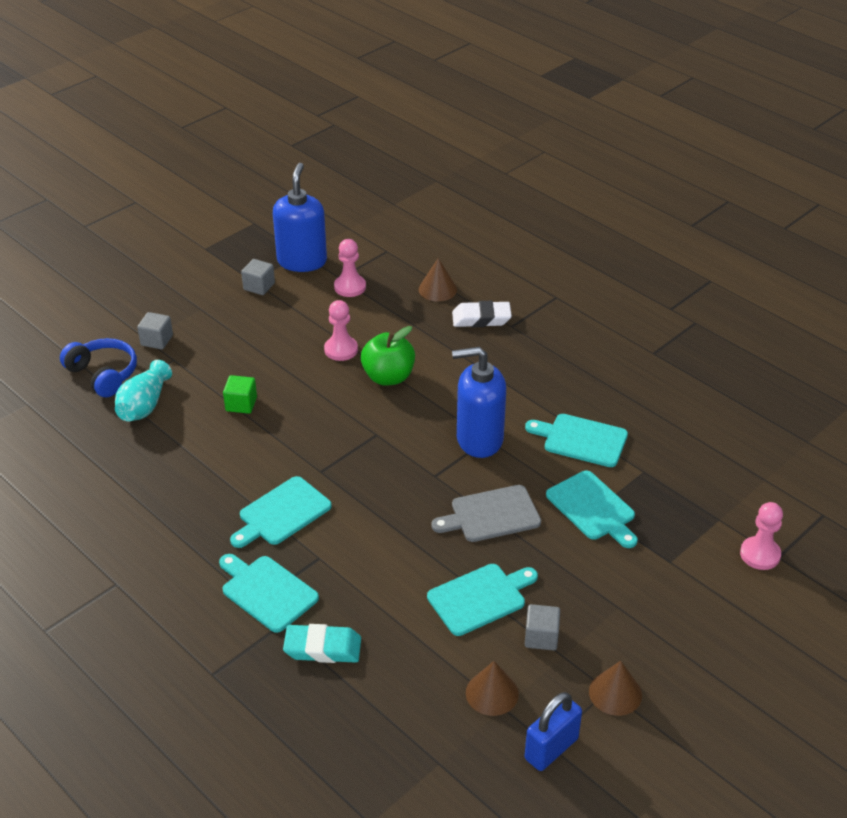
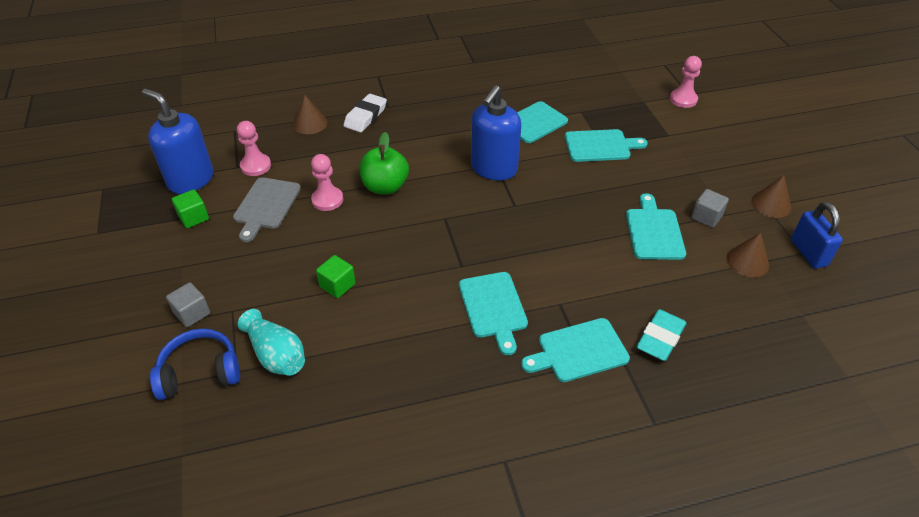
camera: 60 degrees left, 5 degrees up
grey cube [241,259,275,295] -> green cube [172,189,209,228]
grey cutting board [431,485,541,542] -> grey cutting board moved to [233,177,301,242]

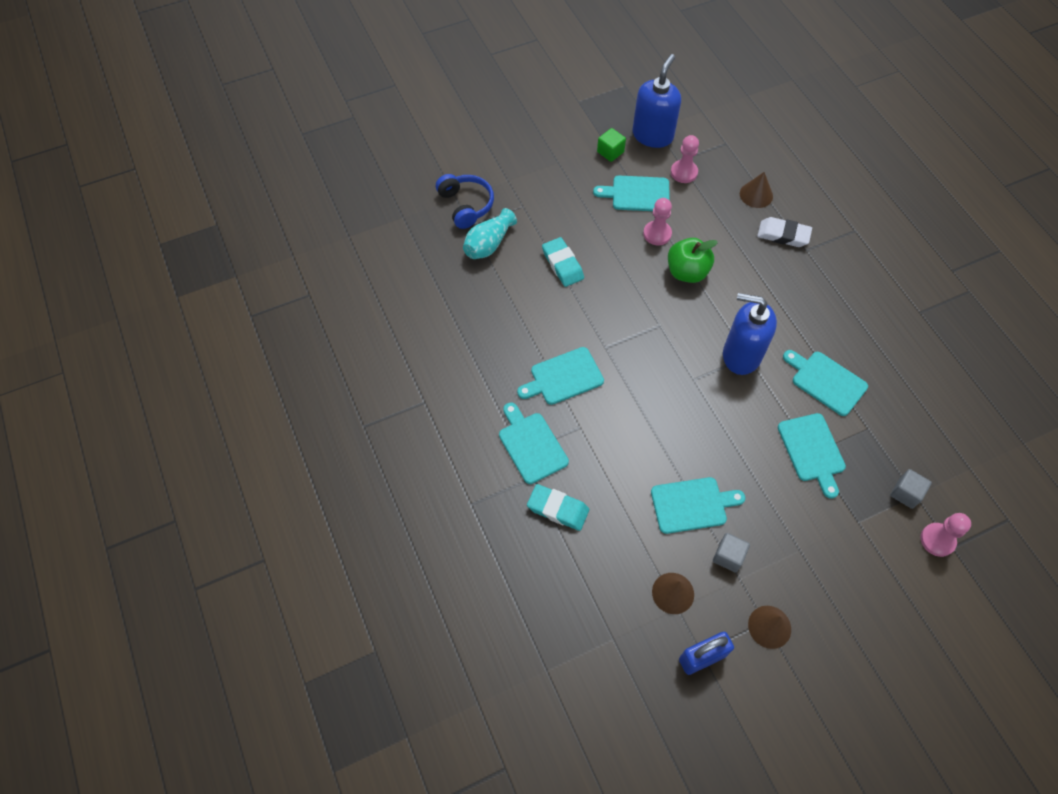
camera: 80 degrees right, 15 degrees up
grey cube [166,282,210,327] -> grey cube moved to [890,469,932,509]
grey cutting board [233,177,301,242] -> turquoise cutting board [593,176,670,211]
green cube [316,255,356,298] -> turquoise eraser [542,237,584,287]

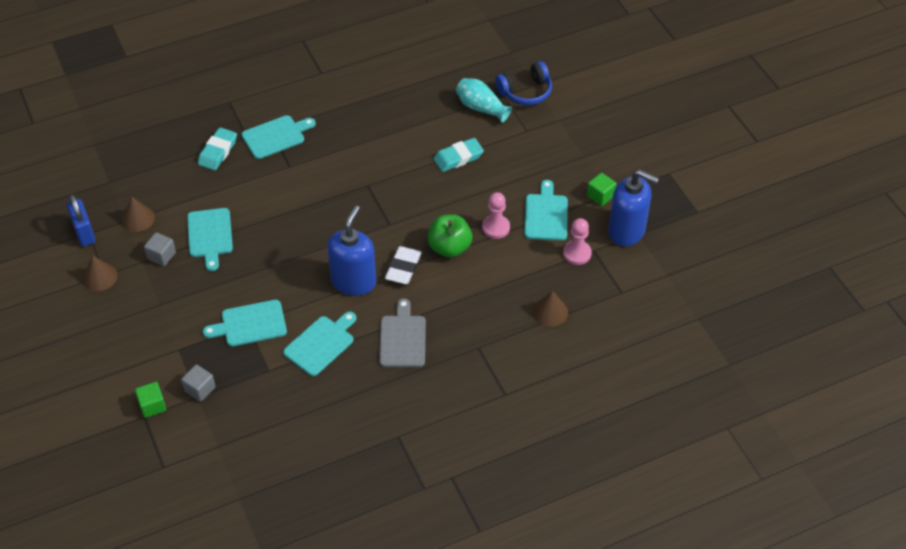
camera: 90 degrees right, 10 degrees down
turquoise cutting board [517,347,604,405] -> none
white eraser [757,217,812,247] -> white eraser moved to [385,246,422,284]
pink pawn [921,513,971,557] -> green cube [135,382,166,418]
none -> grey cutting board [379,299,426,367]

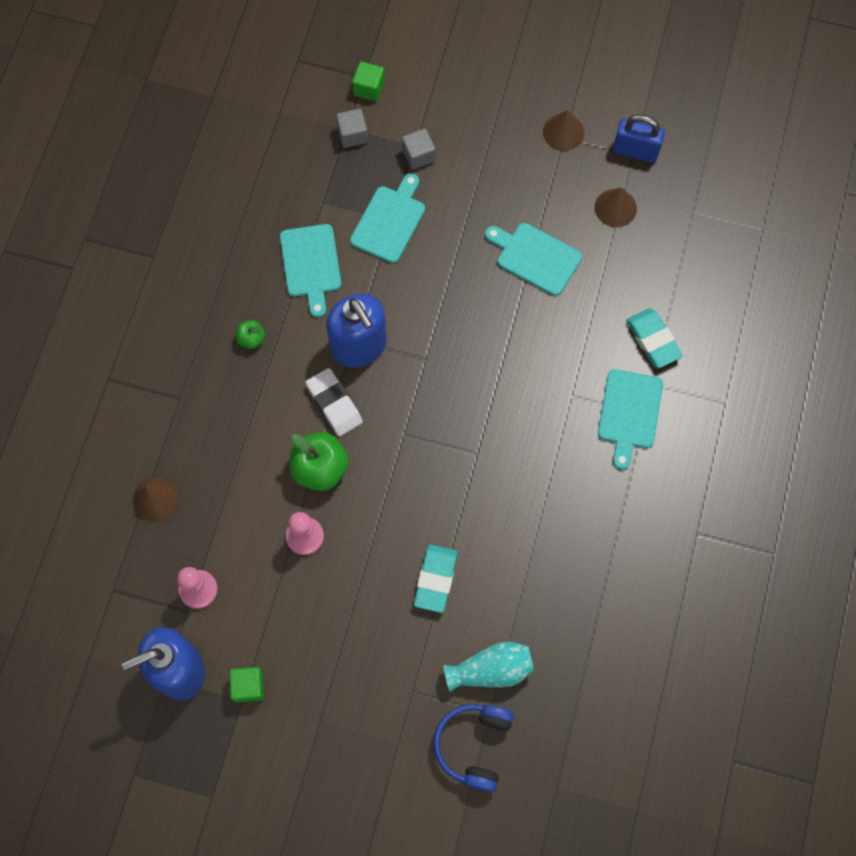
camera: 130 degrees right, 20 degrees up
grey cube [144,232,176,266] -> grey cube moved to [402,128,435,170]
grey cutting board [379,299,426,367] -> green apple [236,320,265,349]
turquoise cutting board [524,180,568,241] -> none

